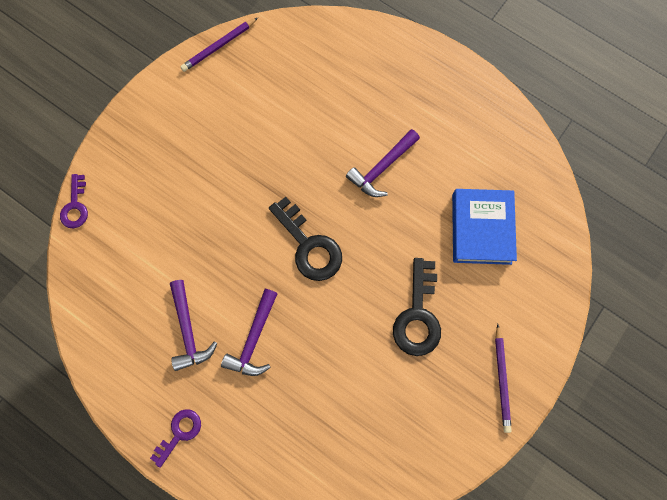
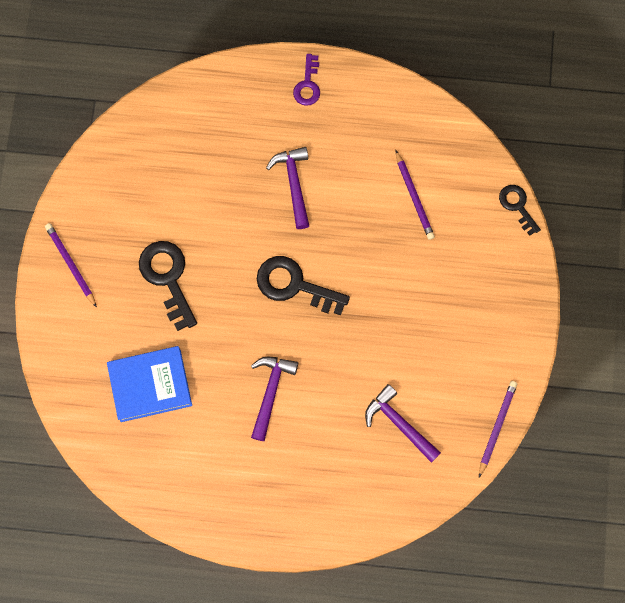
camera: 150 degrees right, 0 degrees up
purple key [60,174,88,228] -> black key [499,185,541,236]
purple hammer [170,280,218,371] -> purple hammer moved to [365,384,441,463]
blue book [452,189,517,265] -> blue book turned 75 degrees counterclockwise [107,346,192,422]
none -> purple pencil [396,151,435,240]

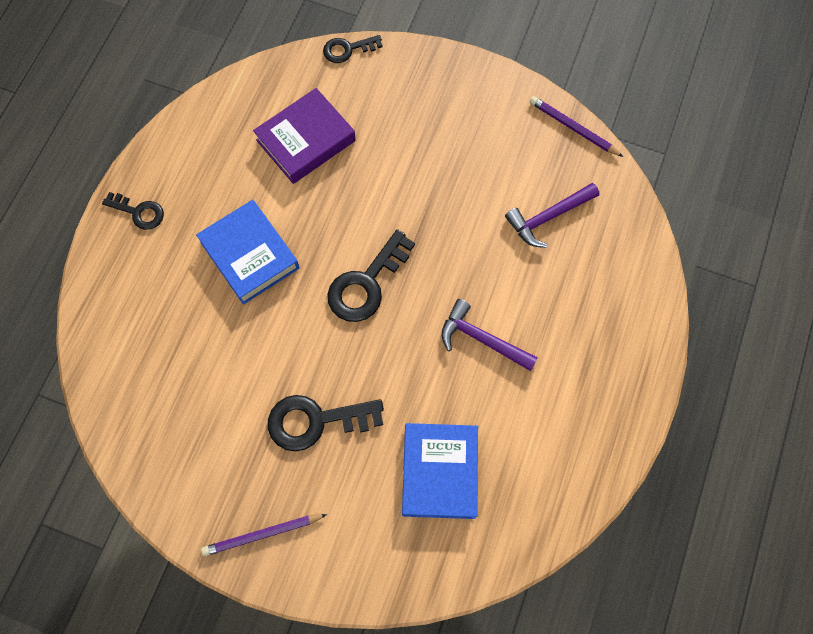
camera: 75 degrees left, 5 degrees down
purple hammer [266,147,309,229] -> blue book [196,200,300,305]
purple key [293,54,320,106] -> black key [102,192,164,230]
purple pencil [396,151,435,240] -> purple book [253,88,356,184]

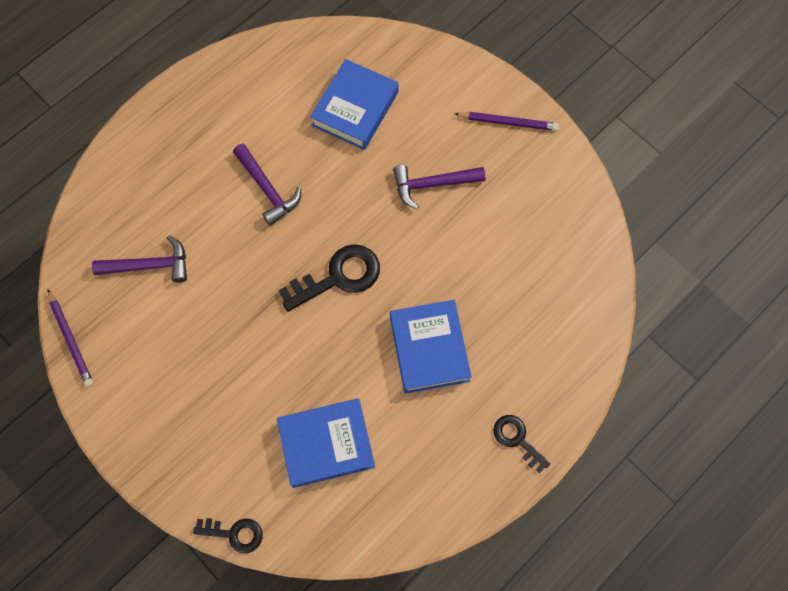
camera: 155 degrees left, 0 degrees up
purple book [253,88,356,184] -> blue book [277,398,375,488]
black key [268,395,384,451] -> purple hammer [393,165,485,209]

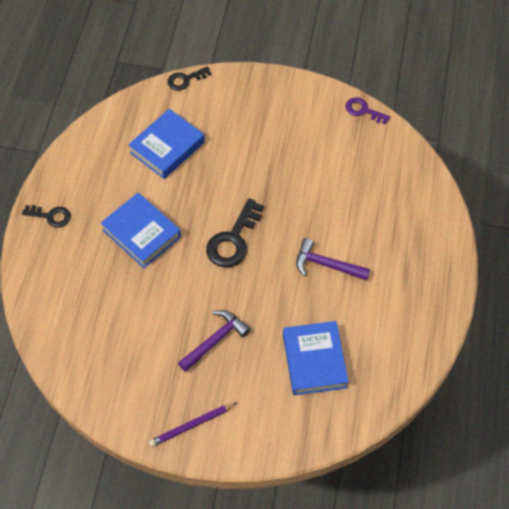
camera: 145 degrees right, 10 degrees down
purple pencil [48,290,93,387] -> purple key [345,97,390,124]
purple hammer [92,236,187,283] -> none

